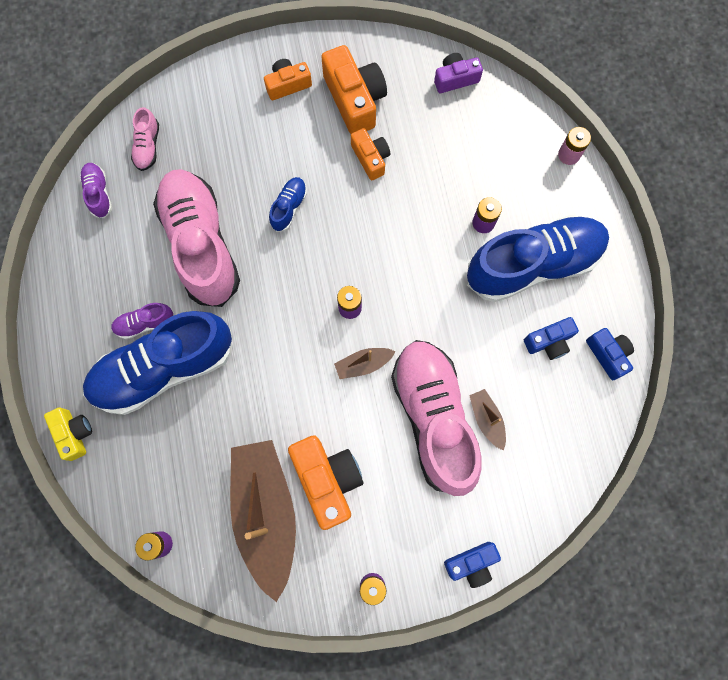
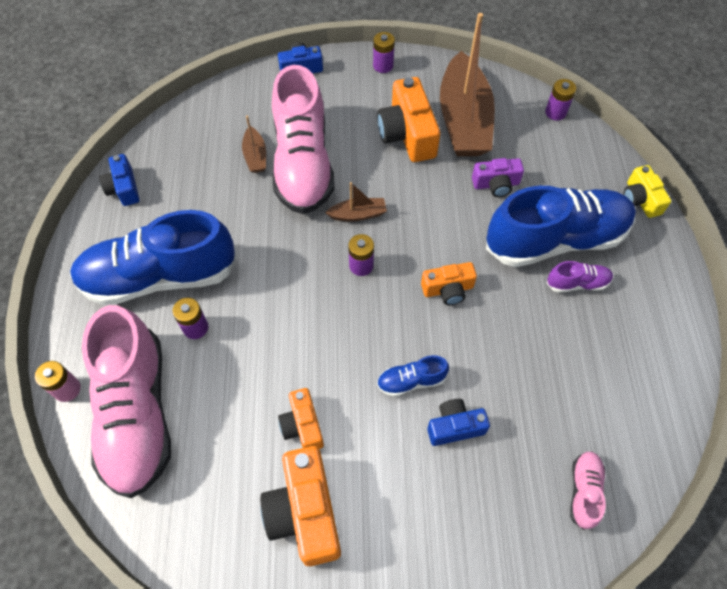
camera: 170 degrees left, 15 degrees down
purple shoe [80,163,112,218] -> none
pink shoe [153,169,240,307] -> pink shoe moved to [82,305,171,498]
orange camera [264,59,312,100] -> orange camera moved to [421,262,477,305]
blue shoe [269,177,307,232] -> blue shoe turned 45 degrees clockwise [377,355,449,397]
purple camera [434,53,483,93] -> purple camera moved to [472,158,524,197]
blue camera [524,317,579,360] -> blue camera moved to [427,399,490,446]

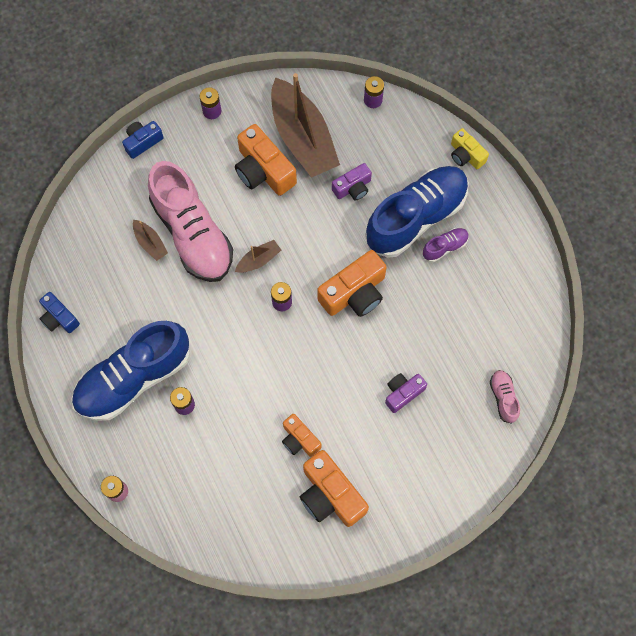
camera: 25 degrees left, 10 degrees up
pink shoe [82,305,171,498] -> none
blue shoe [377,355,449,397] -> none
orange camera [421,262,477,305] -> orange camera [317,250,387,317], size x1.70
blue camera [427,399,490,446] -> purple camera [385,373,427,413]

